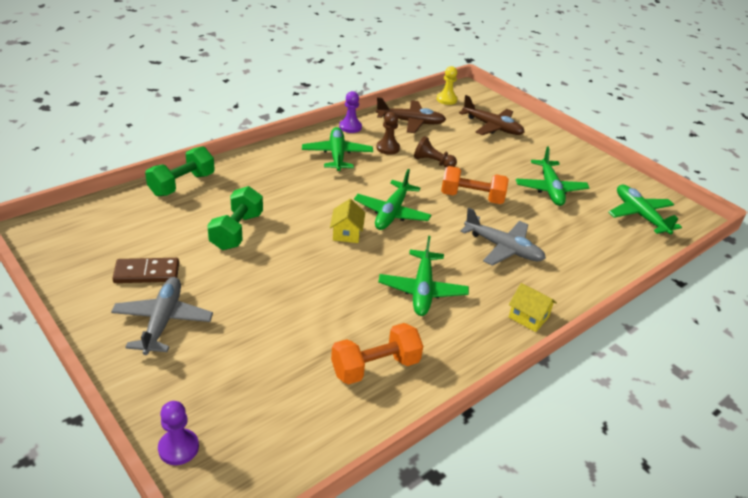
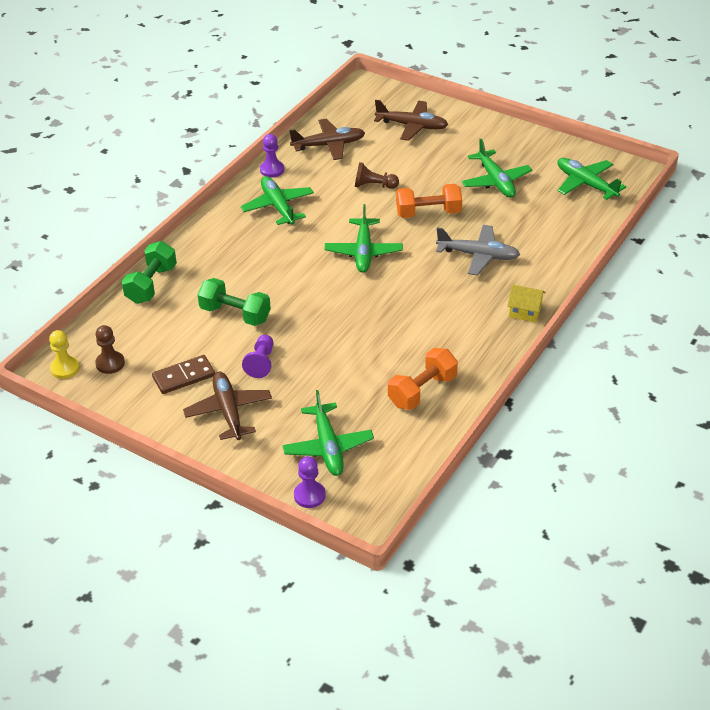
camera: 15 degrees left, 5 degrees up
grey plane [111,277,213,355] -> brown plane [183,371,272,440]
green dumbbell [207,186,263,250] -> green dumbbell turned 60 degrees counterclockwise [197,278,271,326]
yellow house [330,199,365,243] -> none
brown pawn [376,112,400,155] -> brown pawn moved to [95,325,125,374]
green plane [378,236,469,316] -> green plane moved to [282,390,374,476]
yellow pawn [437,66,457,105] -> yellow pawn moved to [49,330,80,379]
none -> purple pawn [242,335,273,378]

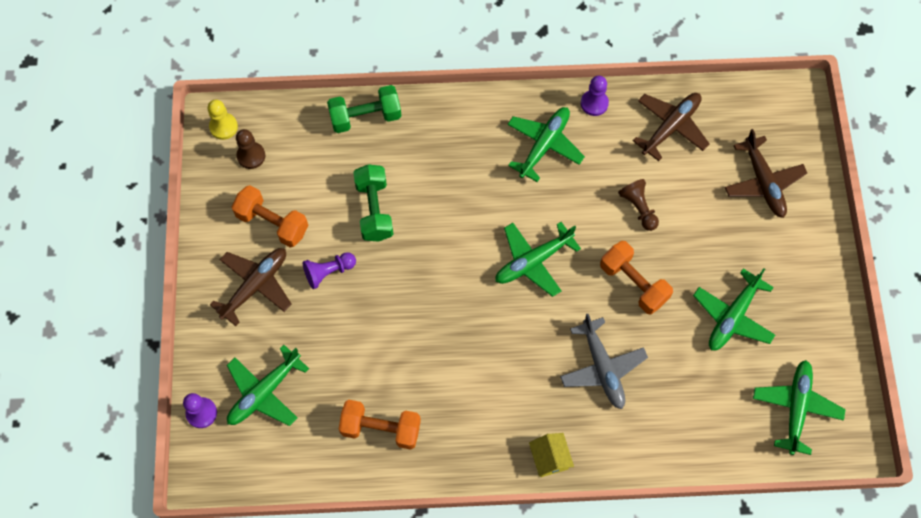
camera: 55 degrees right, 25 degrees up
brown domino [152,355,215,394] -> orange dumbbell [232,185,308,247]
brown plane [289,119,365,160] -> brown plane turned 90 degrees counterclockwise [633,93,710,161]

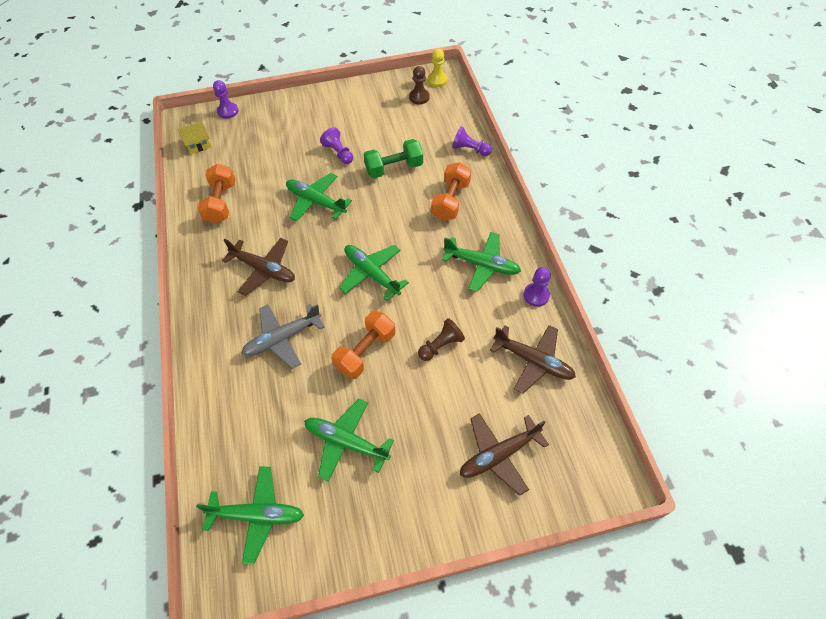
camera: 80 degrees right, 10 degrees down
brown plane [210,248,291,326] -> brown plane moved to [222,238,295,296]
green plane [227,345,309,426] -> green plane moved to [286,173,352,221]
orange dumbbell [232,185,308,247] -> orange dumbbell moved to [431,162,471,221]
green dumbbell [327,85,401,133] -> purple pawn [452,127,492,156]
yellow house [529,433,574,477] -> yellow house moved to [178,121,211,154]

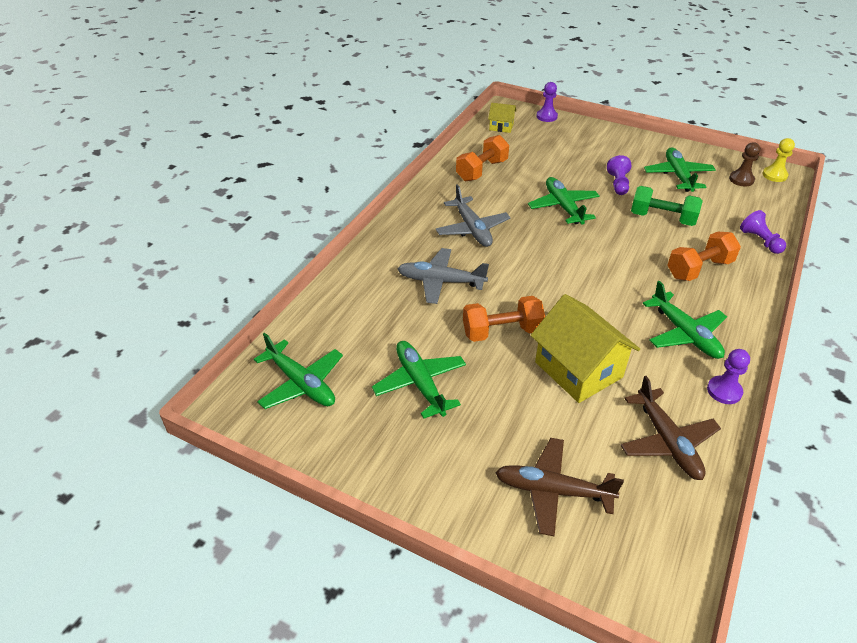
camera: 40 degrees right, 15 degrees down
brown plane [222,238,295,296] -> grey plane [436,184,511,247]
green plane [339,245,409,301] -> green plane moved to [644,147,716,192]
brown pawn [418,318,465,361] -> yellow house [531,294,640,403]

